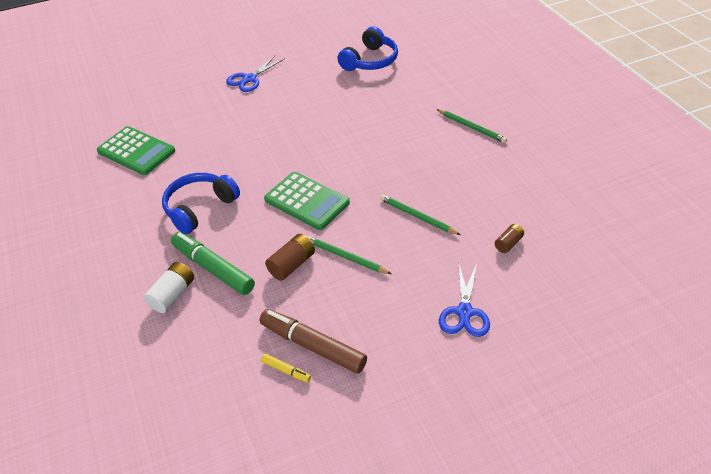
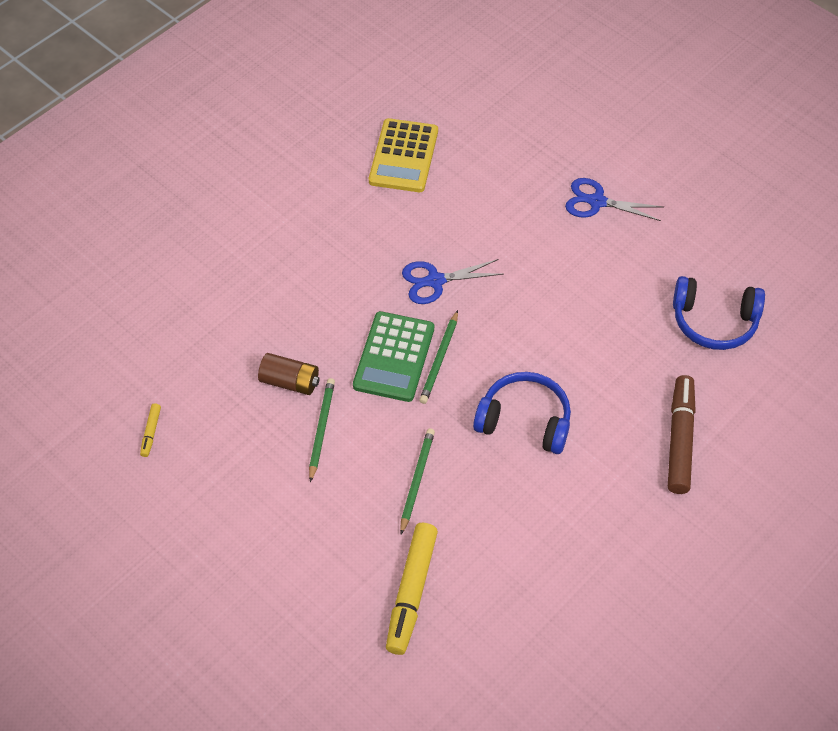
camera: 65 degrees right, 10 degrees up
green calculator [97,126,175,175] -> yellow calculator [369,118,438,192]
white battery [144,262,194,313] -> none
blue headphones [162,173,240,234] -> blue headphones moved to [473,372,571,454]
green marker [171,232,255,295] -> none
brown marker [259,309,367,374] -> brown marker moved to [668,375,696,494]
green pencil [436,109,507,143] -> green pencil moved to [419,310,458,404]
blue scissors [439,262,490,337] -> blue scissors moved to [402,259,503,304]
brown battery [495,224,524,253] -> yellow marker [386,523,438,655]

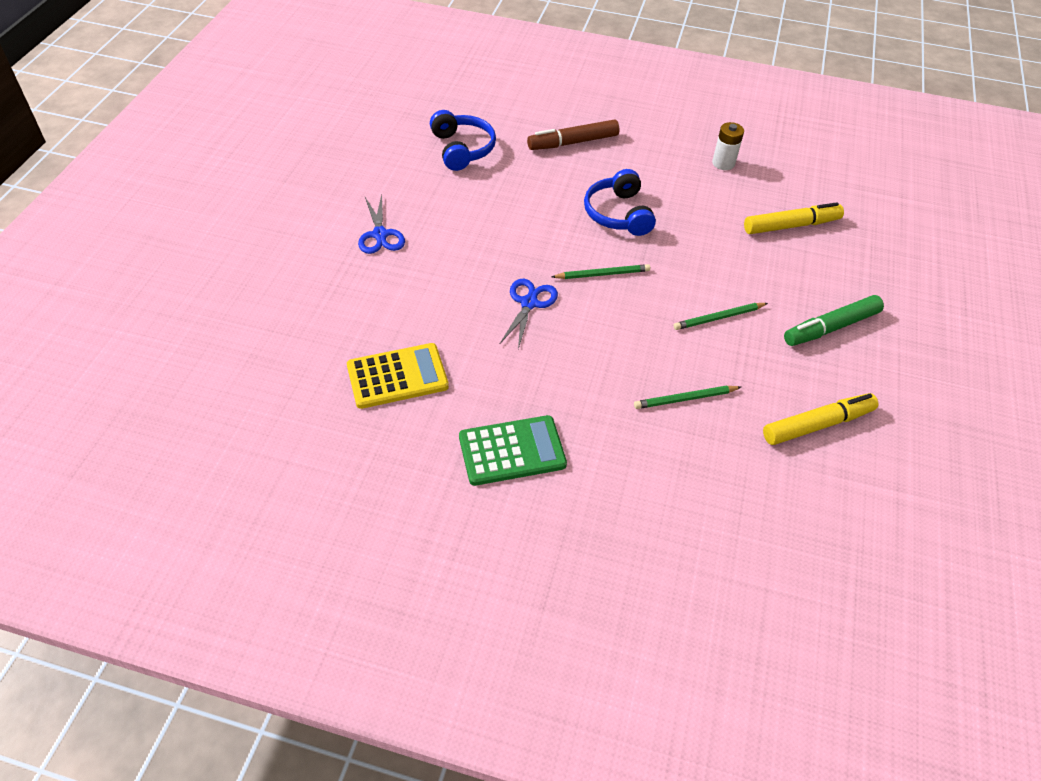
camera: 120 degrees left, 5 degrees down
yellow marker [140,403,161,457] -> yellow marker [763,393,878,445], size x2.21
brown battery [258,353,320,395] -> none
green calculator [353,311,434,402] -> green calculator moved to [459,415,567,486]
green pencil [400,428,435,534] -> green pencil moved to [634,386,741,409]
blue scissors [402,259,503,304] -> blue scissors turned 120 degrees counterclockwise [500,279,558,349]
none -> white battery [712,122,744,170]
none -> green marker [784,295,884,346]

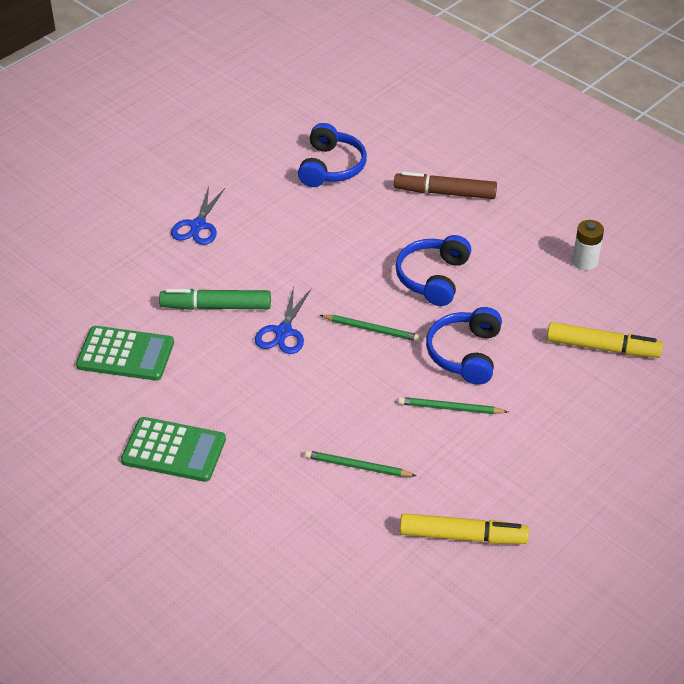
camera: 30 degrees right, 5 degrees down
yellow calculator [347,343,449,409] -> green calculator [76,326,174,381]
blue scissors [500,279,558,349] -> blue scissors turned 150 degrees clockwise [255,286,311,354]
green marker [784,295,884,346] -> green marker moved to [159,289,271,310]
none -> blue headphones [426,307,502,385]

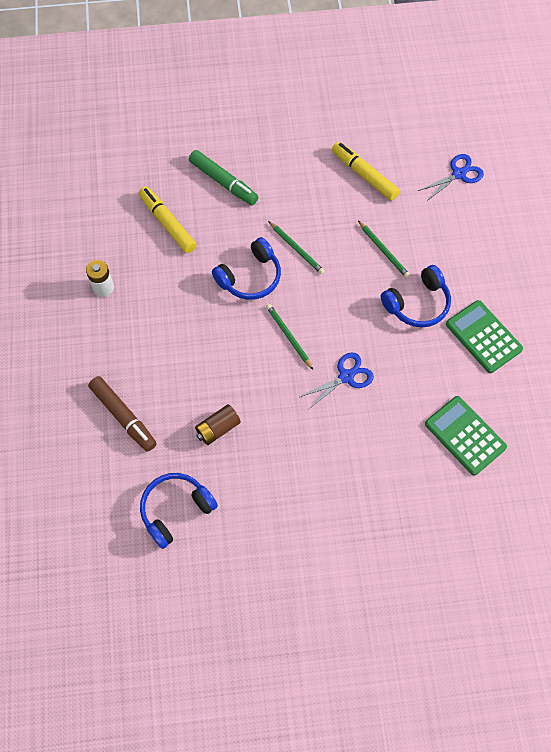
camera: 140 degrees left, 20 degrees up
green marker [159,289,271,310] -> green marker moved to [189,150,258,205]
blue scissors [171,187,225,245] -> blue scissors moved to [418,154,484,201]
blue headphones [395,235,471,306] -> blue headphones moved to [381,265,451,327]
none -> brown battery [195,404,241,445]

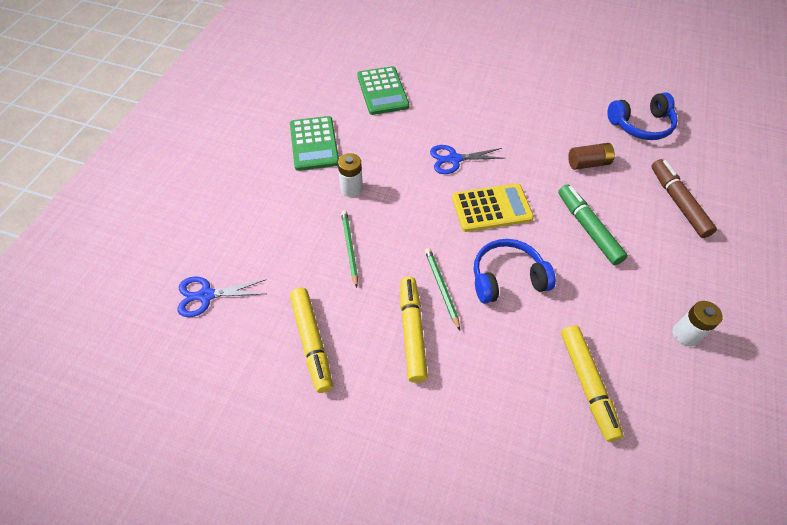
camera: 155 degrees left, 10 degrees down
green marker [189,150,258,205] -> green marker moved to [558,184,628,265]
green pencil [266,304,313,370] -> yellow calculator [452,183,534,232]
blue headphones [381,265,451,327] -> white battery [338,153,363,197]
none -> yellow marker [400,276,428,383]

